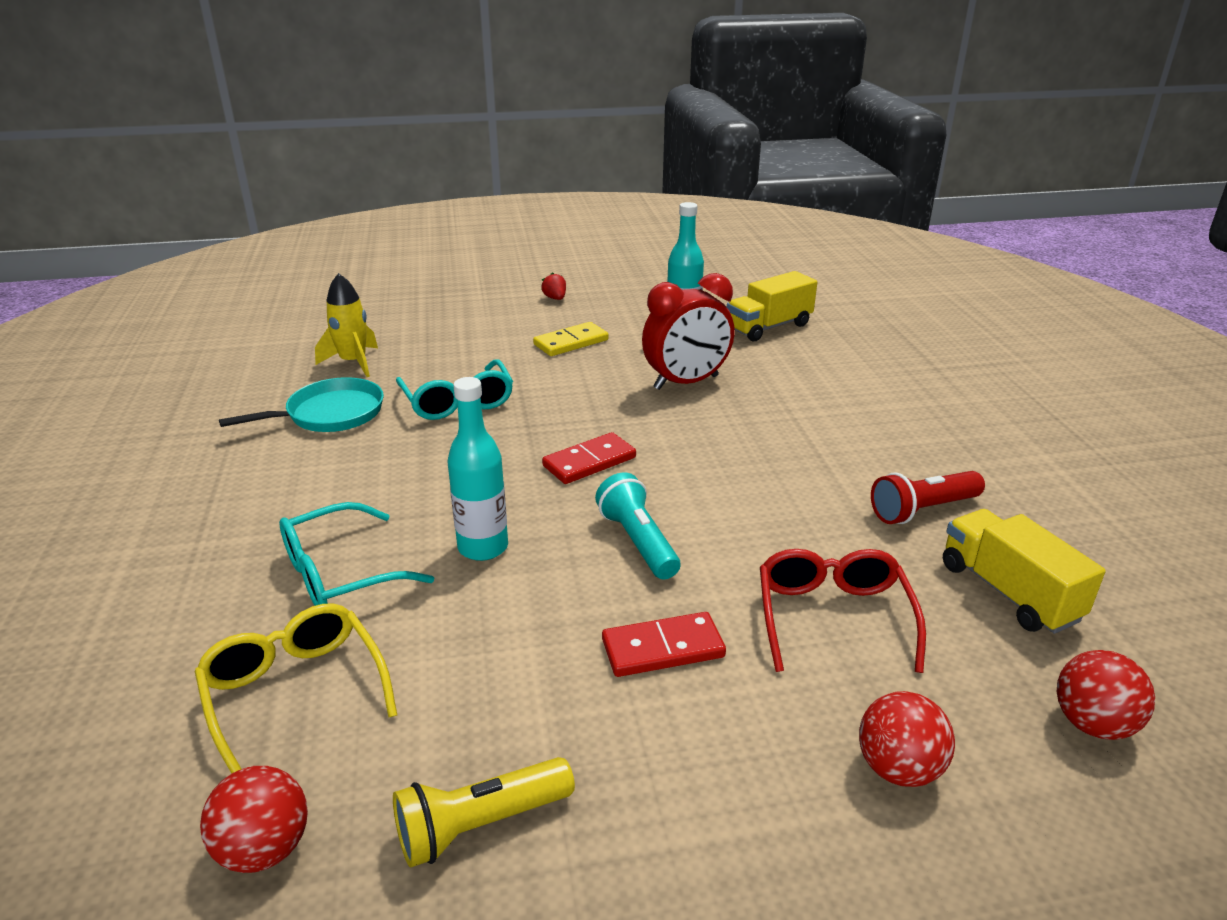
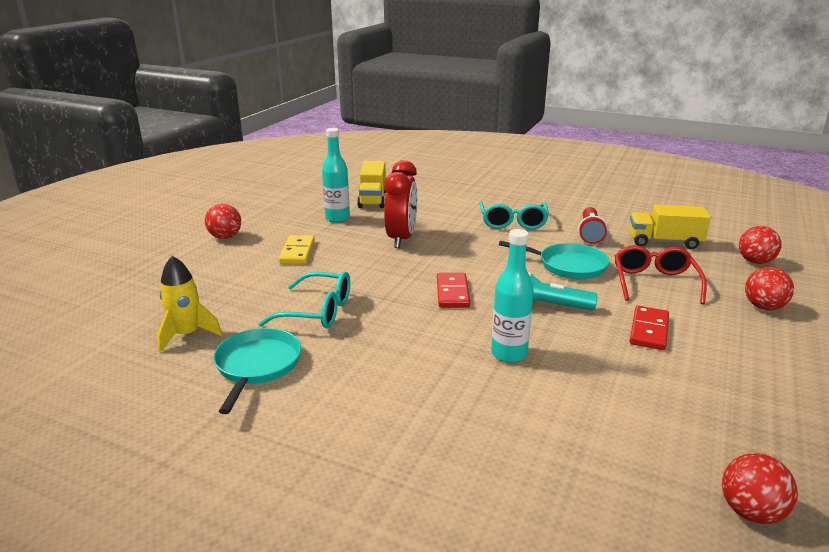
camera: 55 degrees left, 5 degrees down
yellow glasses [195,603,397,774] -> none
turquoise glasses [279,502,434,606] -> turquoise glasses moved to [479,201,549,230]
yellow flashlight [393,757,575,868] -> none
red strawberry [541,272,566,300] -> red ball [205,204,241,239]
red glasses [760,549,926,673] -> red glasses turned 60 degrees clockwise [615,245,707,304]
none -> turquoise pan [499,241,610,279]

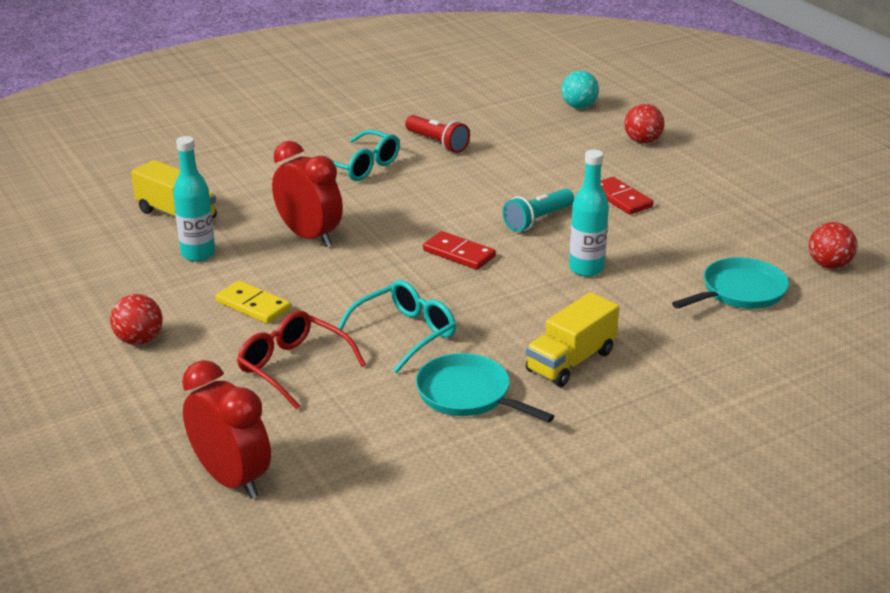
camera: 55 degrees left, 5 degrees up
yellow rocket [157,256,223,353] -> none
turquoise pan [499,241,610,279] -> turquoise pan moved to [672,257,789,309]
red glasses [615,245,707,304] -> red glasses moved to [237,311,366,409]
yellow truck [629,204,711,249] -> yellow truck moved to [526,292,619,387]
red ball [739,226,782,264] -> turquoise ball [561,71,599,109]
none -> red clock [182,360,271,499]

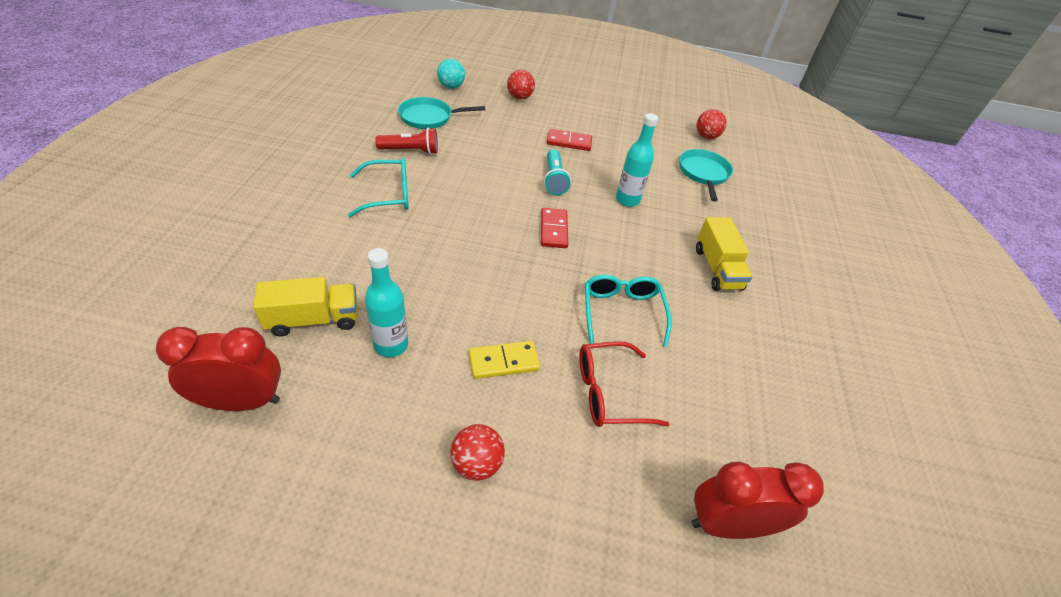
camera: 55 degrees left, 15 degrees up
red clock [272,141,343,247] -> red clock moved to [156,327,281,411]
turquoise pan [416,353,554,423] -> turquoise pan moved to [398,97,485,129]
red domino [423,231,496,270] -> red domino turned 75 degrees counterclockwise [541,208,568,248]

